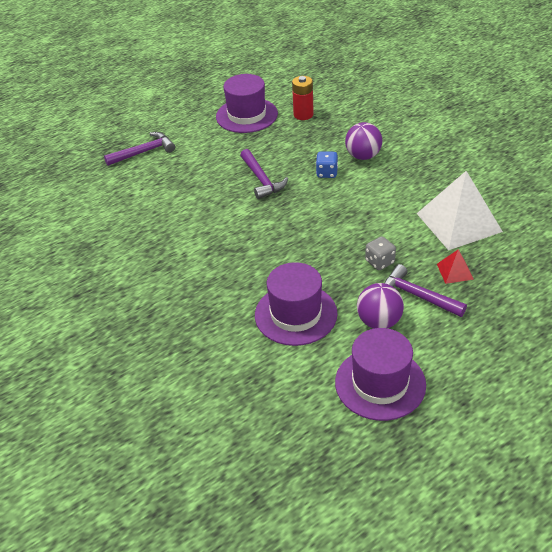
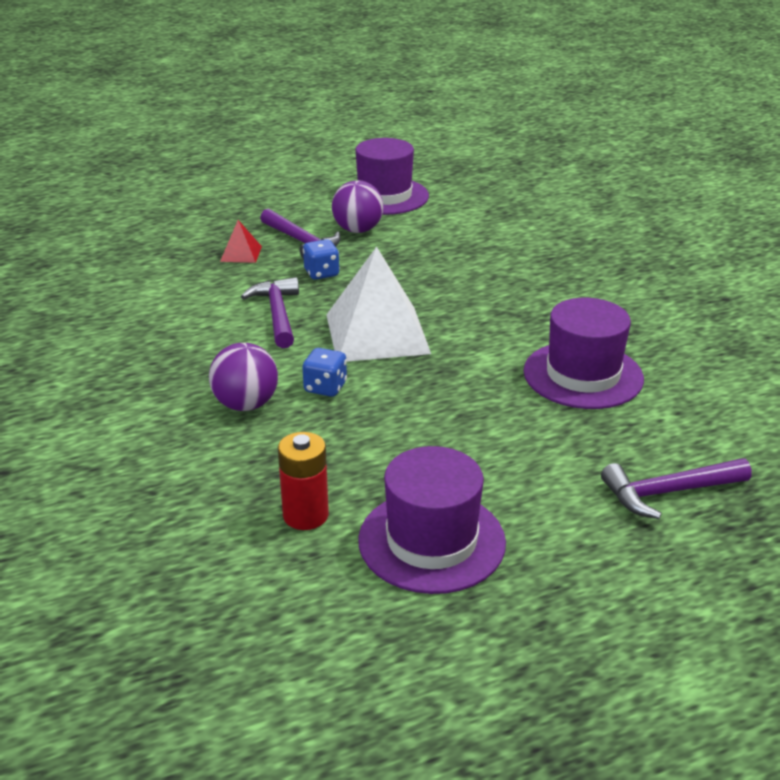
camera: 170 degrees left, 10 degrees down
purple hammer [240,149,288,199] -> purple hammer moved to [241,277,299,348]
purple hat [255,262,338,346] -> purple hat moved to [524,298,644,409]
grey dice [365,236,396,270] -> blue dice [303,239,340,280]
white pyramid [417,171,503,250] -> white pyramid moved to [326,246,431,362]

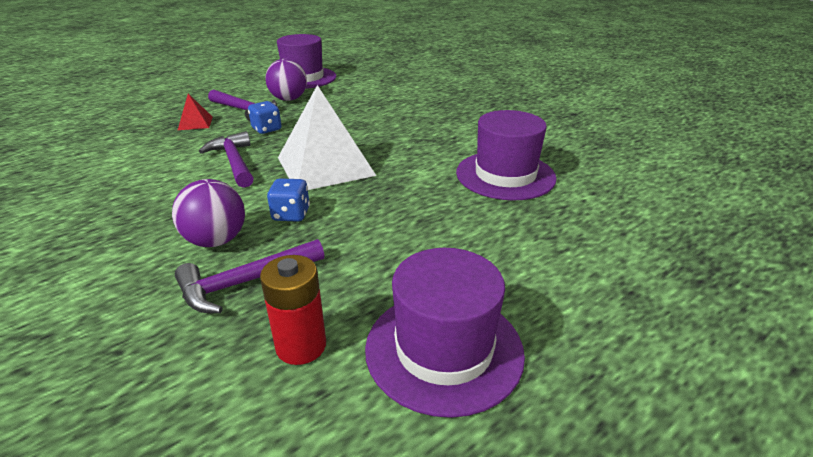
camera: 15 degrees left, 0 degrees up
purple hammer [601,458,752,519] -> purple hammer moved to [175,239,324,313]

